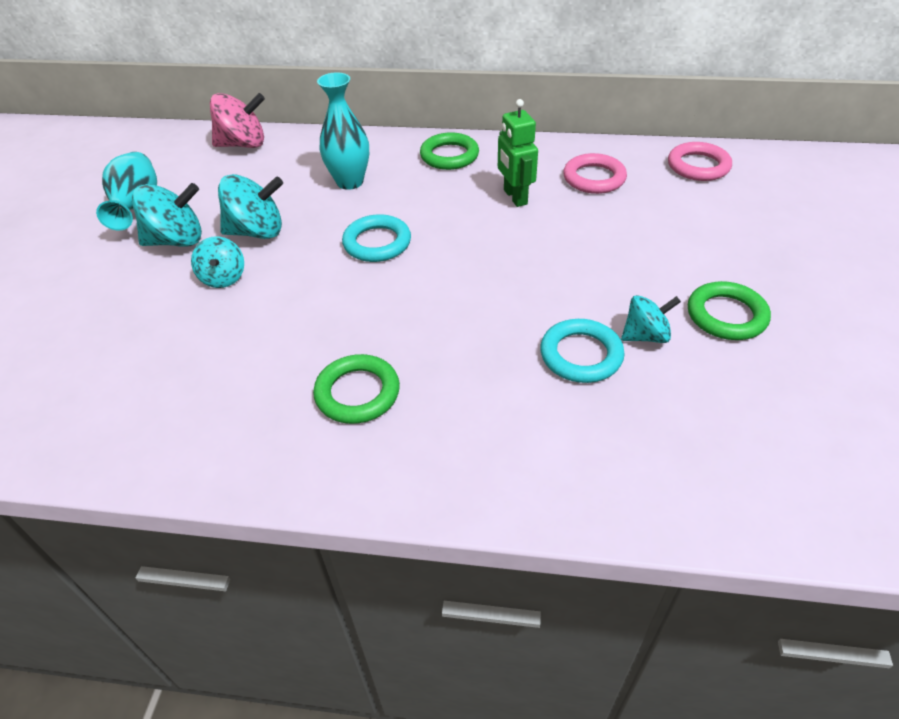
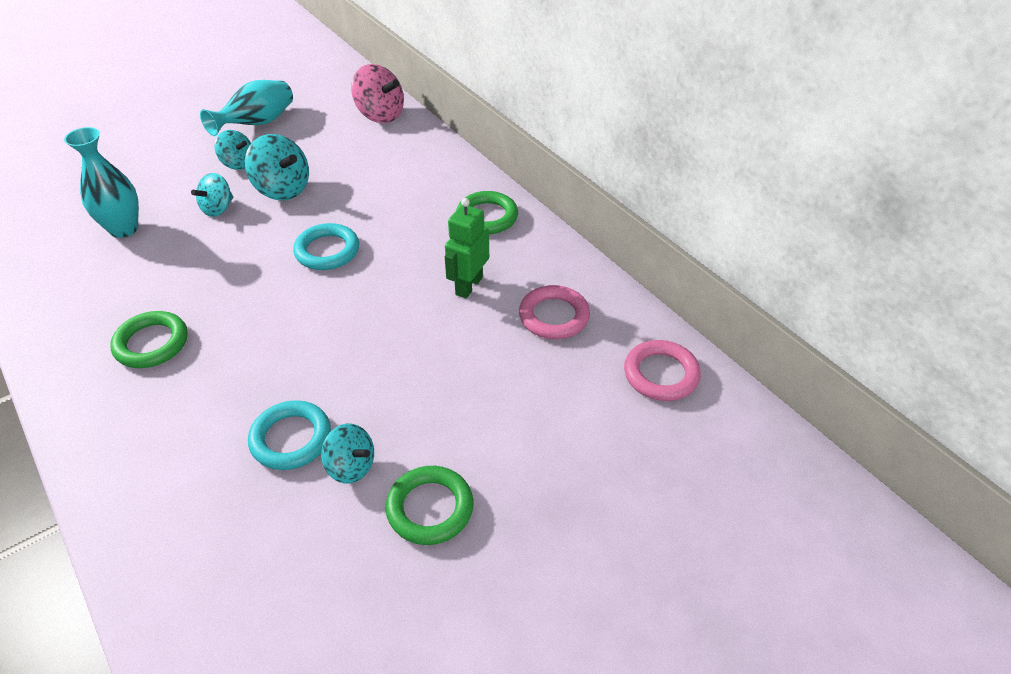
camera: 45 degrees right, 0 degrees up
turquoise spinning top [132,183,202,247] -> turquoise spinning top [214,130,251,170], size x0.64
turquoise vase [317,72,369,190] -> turquoise vase moved to [64,127,139,238]

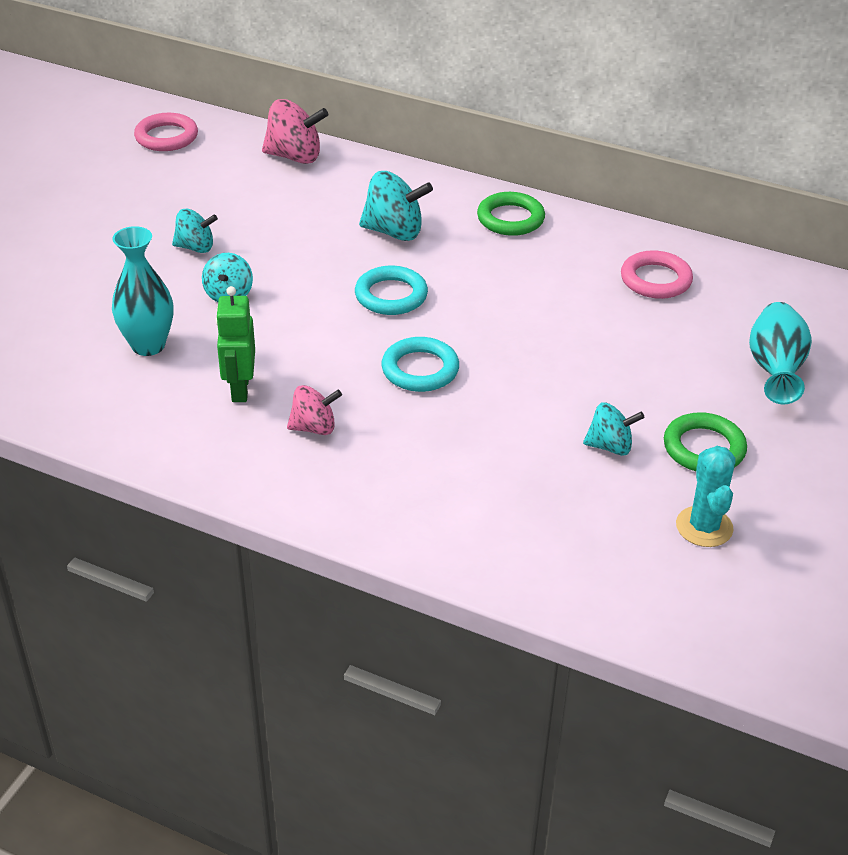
camera: 30 degrees left, 5 degrees down
green ring [110,311,188,368] -> pink spinning top [287,385,342,435]
turquoise vase [200,80,293,136] -> turquoise vase moved to [749,302,812,404]
turquoise spinning top [245,134,309,200] -> turquoise spinning top moved to [359,171,433,241]
turquoise ring [248,400,331,470] -> turquoise ring moved to [381,337,459,392]
green robot [445,198,489,299] -> green robot moved to [215,286,255,402]
pink ring [624,340,701,401] -> pink ring moved to [134,113,198,151]
none -> turquoise cactus [676,446,735,547]

